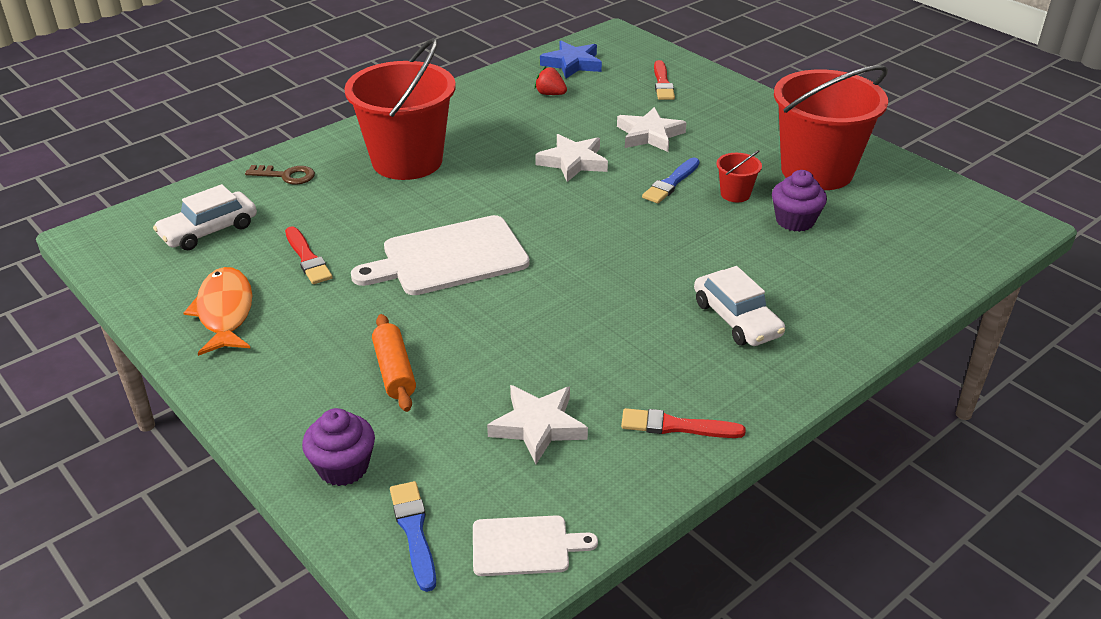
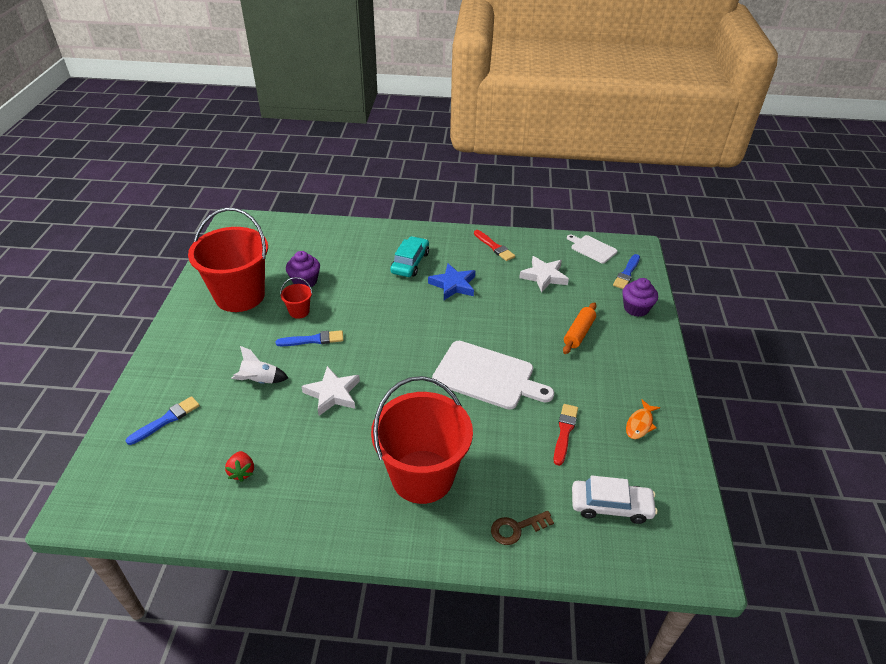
camera: 135 degrees left, 5 degrees up
orange fish [183,267,252,356] -> orange fish [626,400,660,439], size x0.60
brown key [245,165,315,185] -> brown key turned 75 degrees counterclockwise [491,511,554,545]
blue star [540,41,602,78] -> blue star moved to [428,263,475,300]
white star [617,107,687,152] -> white rocket [231,346,288,384]
red brush [654,60,675,100] -> blue brush [126,396,200,445]
white car [694,266,785,346] -> turquoise car [390,236,429,277]

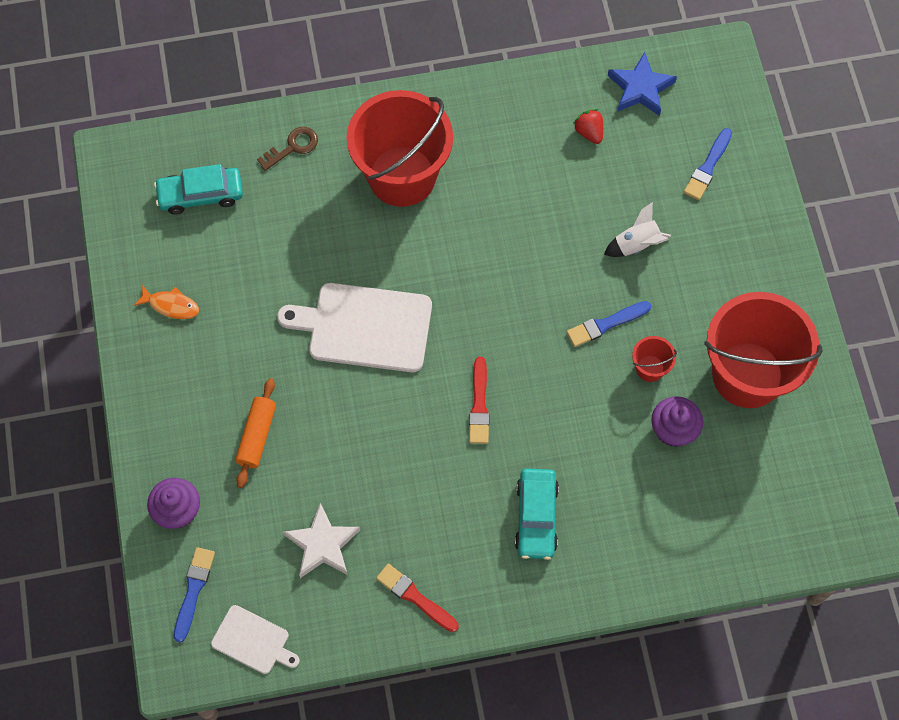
camera: 165 degrees right, 25 degrees up
white star [301,366,360,416] -> none
blue star [428,263,475,300] -> blue star moved to [608,52,677,116]
red brush [553,404,578,466] -> red brush moved to [469,357,490,444]
white car [572,475,657,524] -> turquoise car [154,164,243,215]
orange fish [626,400,660,439] -> orange fish turned 90 degrees clockwise [134,285,199,319]

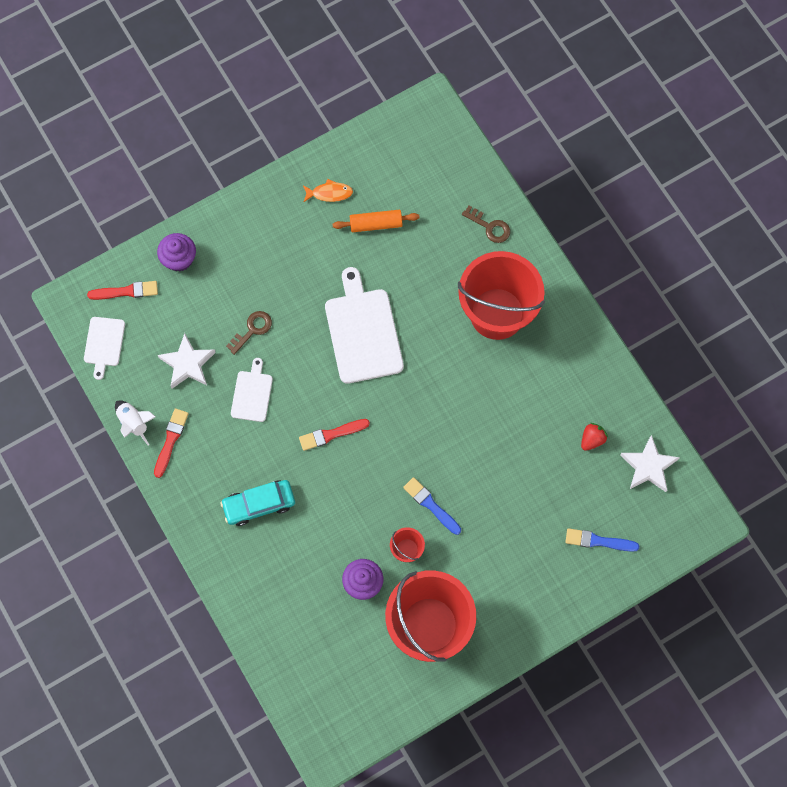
camera: 70 degrees right, 5 degrees up
orange fish [134,285,199,319] -> orange fish turned 90 degrees counterclockwise [303,179,353,202]
turquoise car [154,164,243,215] -> none
blue brush [173,547,215,643] -> red brush [87,281,158,300]
orange rolling pin [235,378,276,488] -> orange rolling pin moved to [332,210,420,232]
white rocket [604,202,671,257] -> white rocket moved to [115,400,156,446]
blue star [608,52,677,116] -> white star [620,435,680,492]
none -> brown key [226,311,272,355]
none -> white cutting board [231,358,273,422]

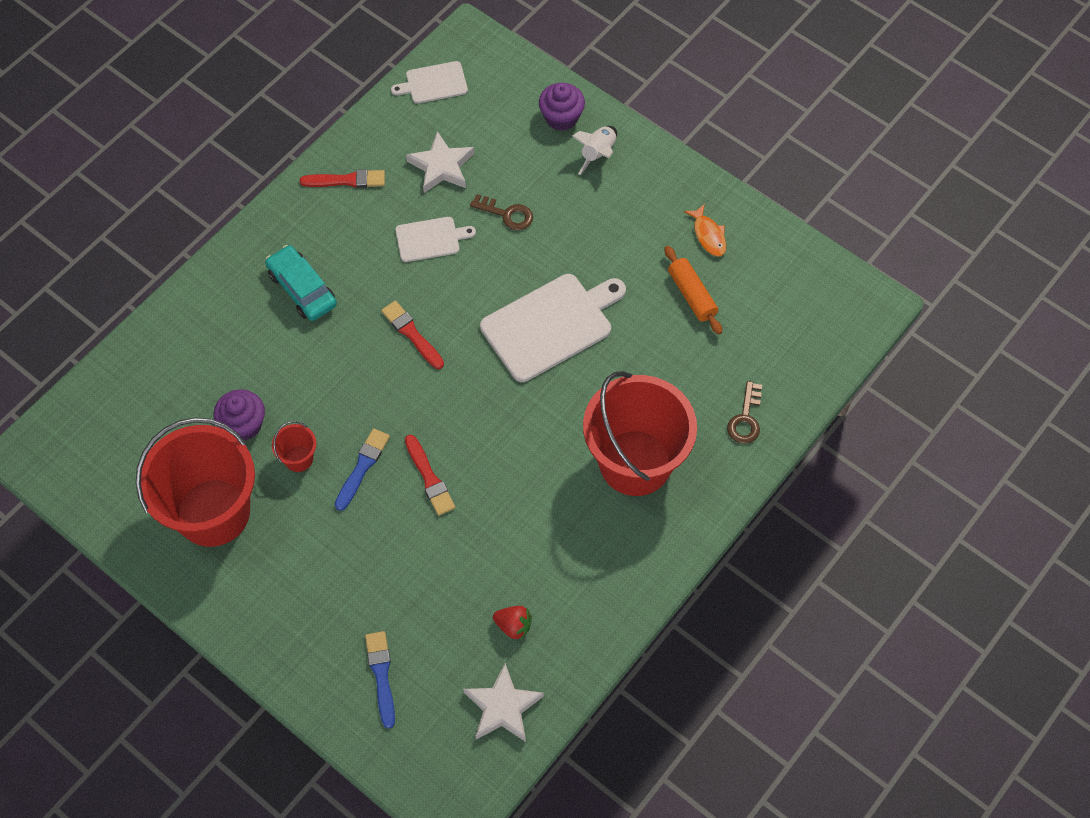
camera: 70 degrees right, 10 degrees down
red brush [87,281,158,300] -> red brush moved to [405,435,455,516]
white rocket [115,400,156,446] -> white rocket moved to [572,126,617,175]

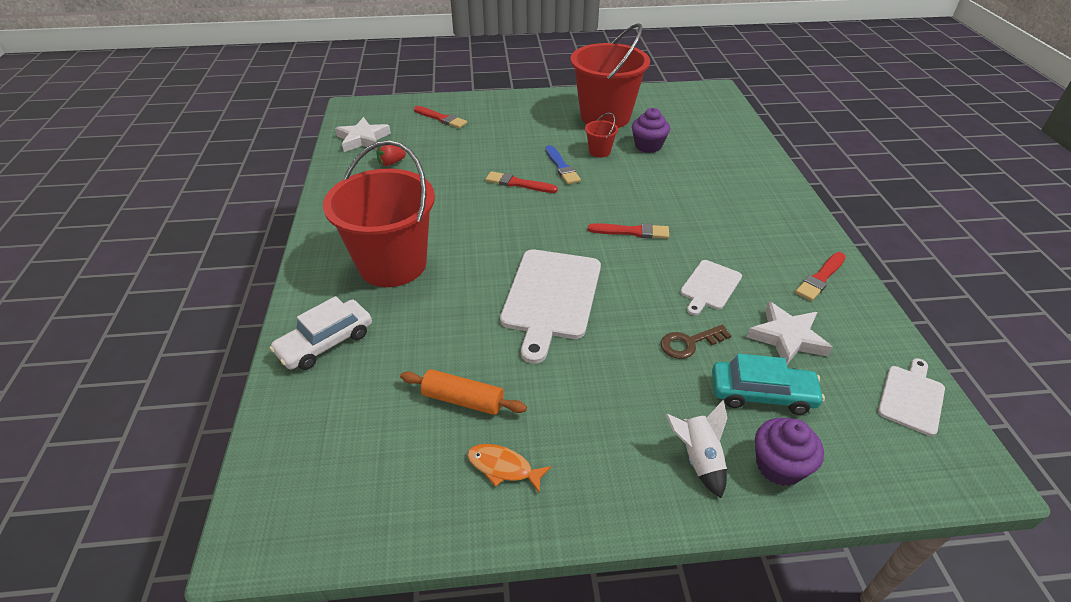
camera: 135 degrees right, 20 degrees down
turquoise car [265,245,337,321] -> turquoise car moved to [712,354,825,415]
blue brush [365,631,395,729] -> red brush [414,106,467,128]
brown key [727,381,762,444] -> white car [270,296,372,370]

